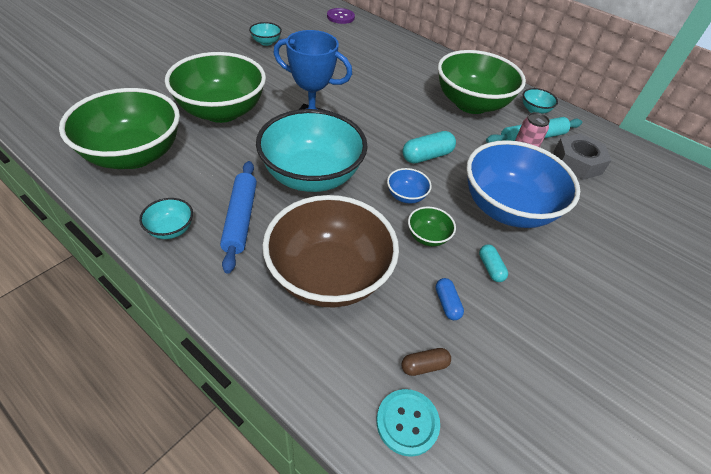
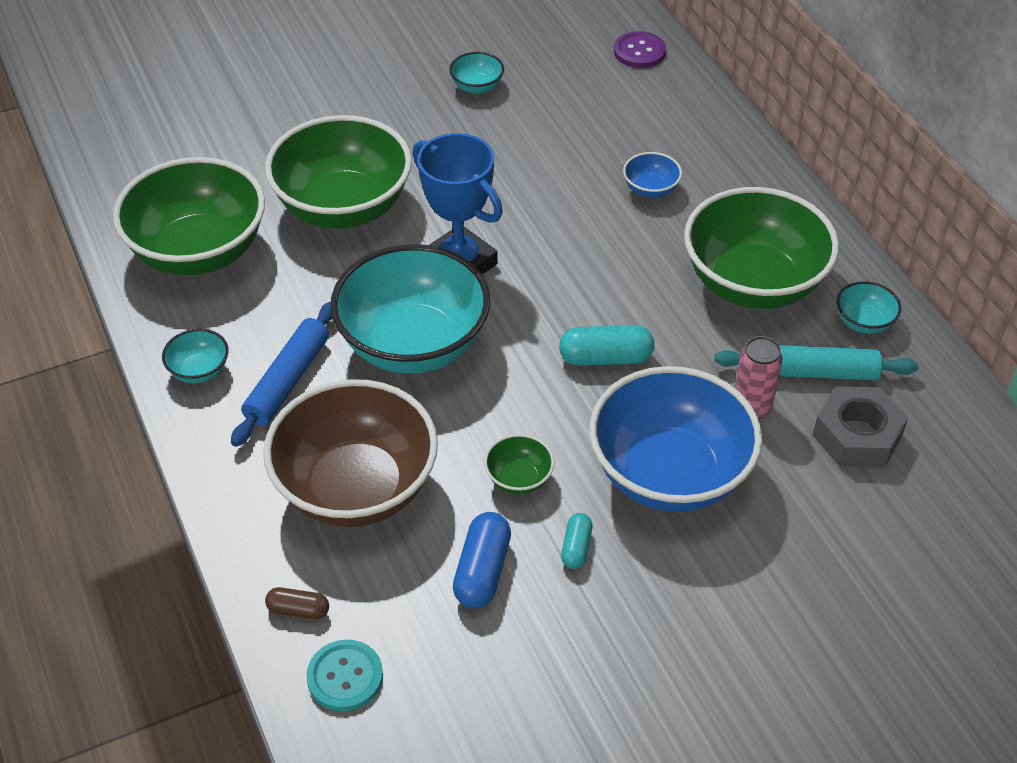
camera: 30 degrees right, 0 degrees up
blue bowl [387,168,432,204] -> blue bowl moved to [623,152,682,198]
brown capsule [401,348,451,376] -> brown capsule moved to [265,587,329,619]
blue capsule [435,278,464,320] -> blue capsule [453,512,511,609], size x1.69

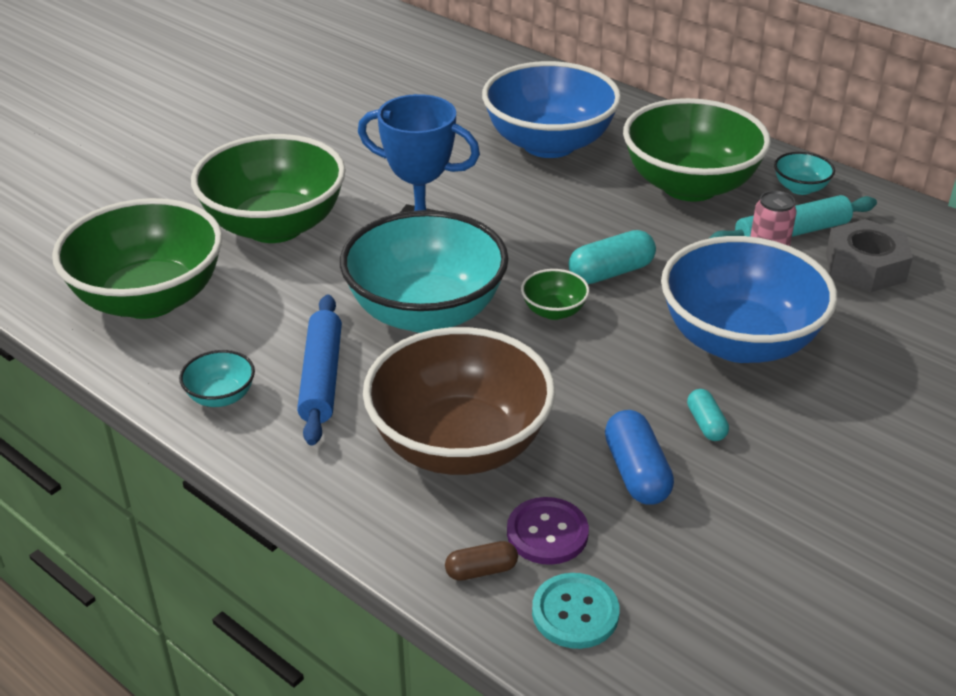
camera: 25 degrees left, 10 degrees down
turquoise bowl [449,52,504,94] -> none
green bowl [484,434,554,494] -> green bowl moved to [521,269,589,320]
purple button [614,31,666,68] -> purple button moved to [507,497,589,565]
blue bowl [623,152,682,198] -> blue bowl [482,61,621,158], size x2.41

